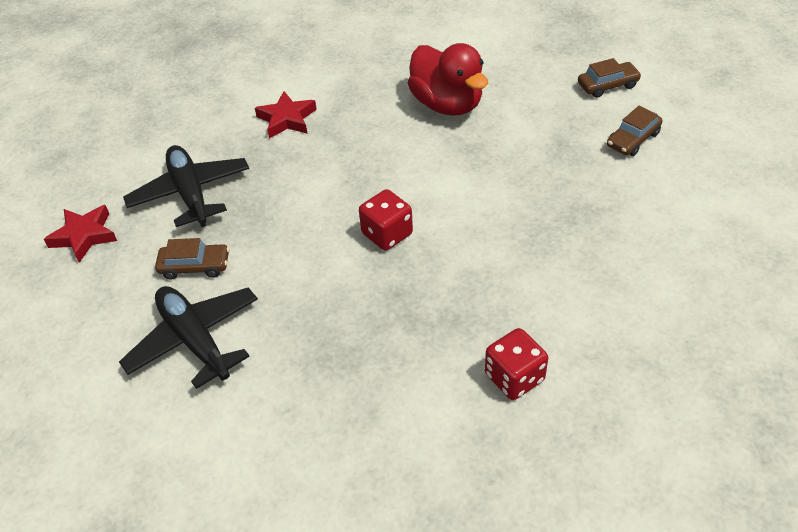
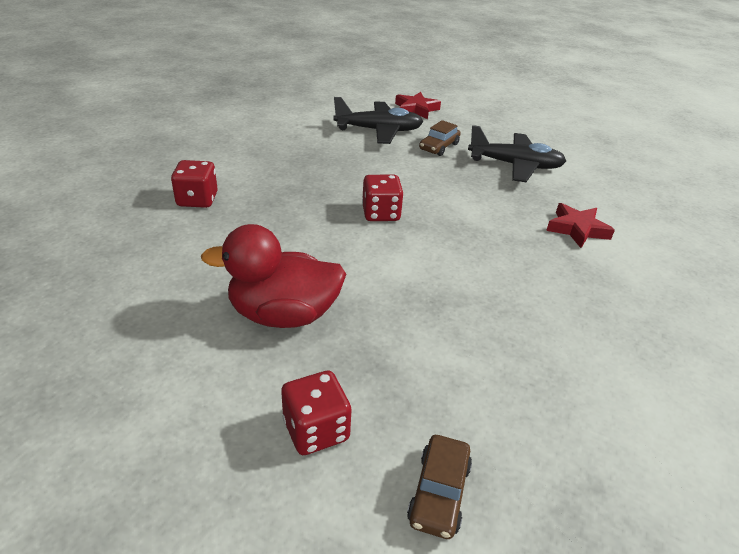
camera: 120 degrees right, 10 degrees down
red star [44,205,117,263] -> red star moved to [395,92,441,119]
red duck [408,43,488,116] -> red duck moved to [201,224,346,328]
brown car [607,106,662,156] -> red dice [281,370,352,455]

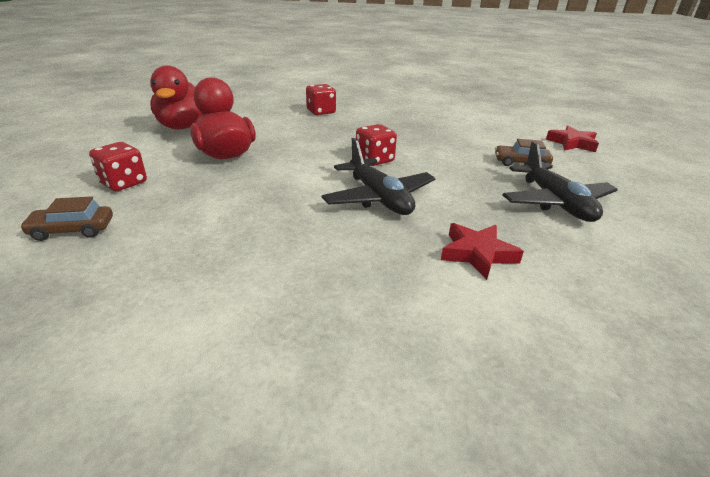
camera: 65 degrees right, 5 degrees down
black plane [334,97,423,144] -> black plane moved to [322,138,436,215]
none -> red duck [150,66,204,130]

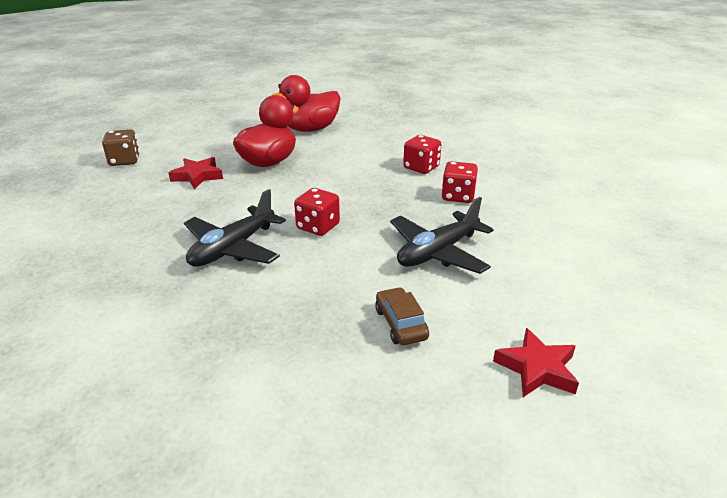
camera: 65 degrees right, 0 degrees up
brown car [20,196,113,241] -> brown dice [102,129,140,166]
red dice [89,142,147,191] -> red dice moved to [441,161,478,203]
red star [441,223,524,280] -> red star moved to [169,157,223,189]
black plane [502,141,618,222] -> black plane moved to [390,197,494,274]

